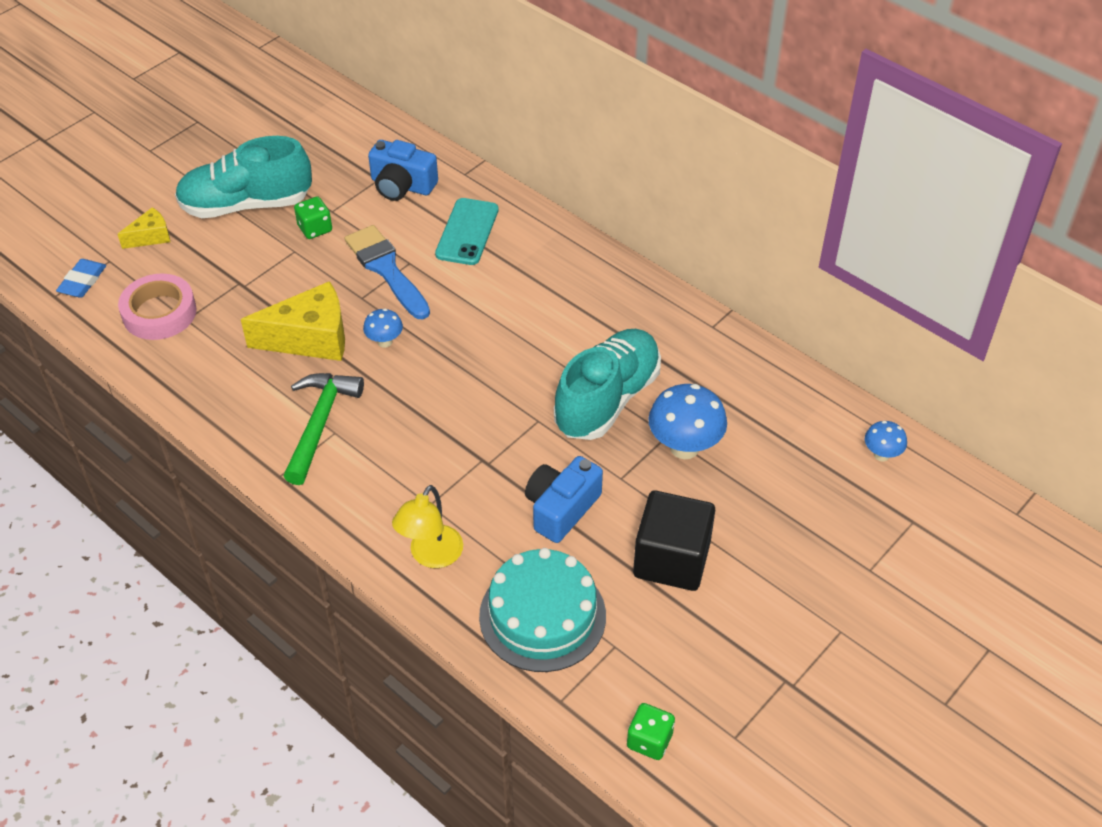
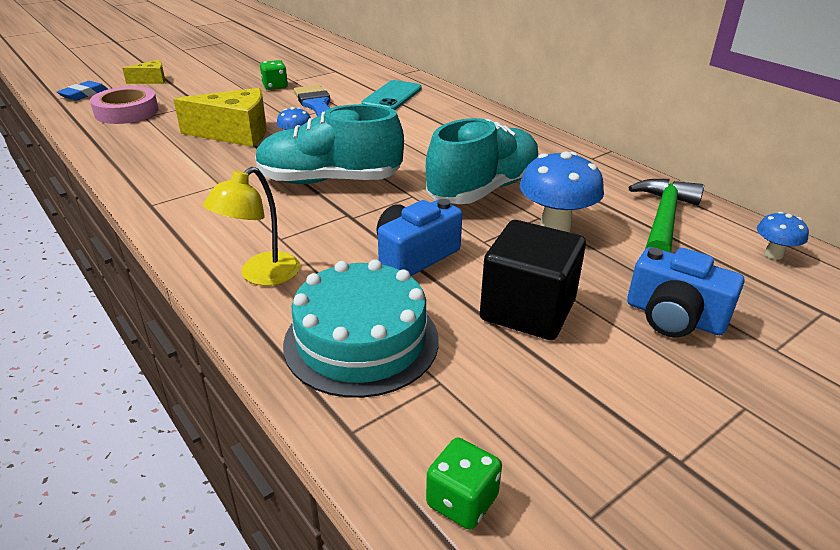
camera: 10 degrees right, 15 degrees down
turquoise shoe [175,136,312,218] -> turquoise shoe moved to [255,104,404,184]
green hammer [283,373,364,485] -> green hammer moved to [628,179,704,253]
blue camera [368,140,438,201] -> blue camera moved to [627,247,744,337]

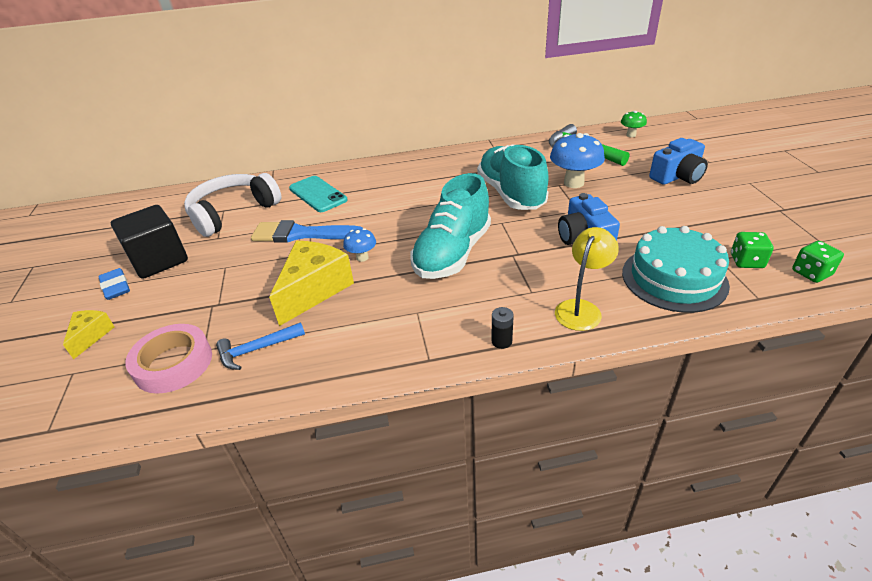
camera: 60 degrees left, 5 degrees up
blue eraser [57,81,108,101] -> blue eraser moved to [98,268,130,300]
yellow lamp [203,167,300,286] -> yellow lamp turned 120 degrees counterclockwise [555,227,619,331]
green dice [260,60,288,90] -> green dice moved to [731,232,774,268]
black cube [480,220,586,340] -> black cube moved to [111,205,188,279]
blue mushroom [757,212,809,260] -> green mushroom [621,111,647,137]
none -> white headphones [184,173,281,237]
none -> blue hammer [216,322,305,370]
none -> black battery [492,307,514,349]

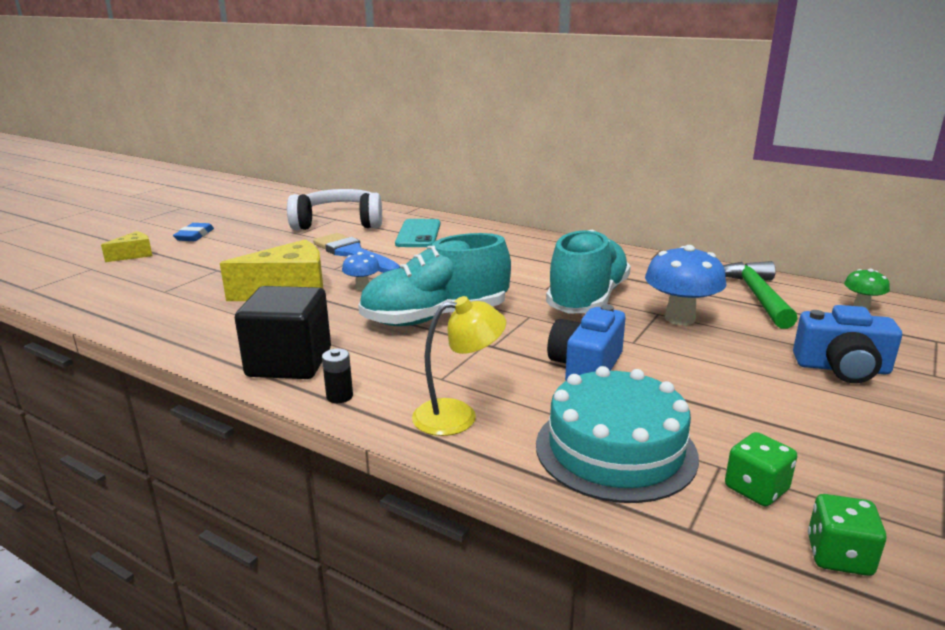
camera: 40 degrees right, 15 degrees down
black cube [111,205,188,279] -> black cube moved to [235,286,331,379]
pink tape [125,324,212,394] -> none
blue hammer [216,322,305,370] -> none

